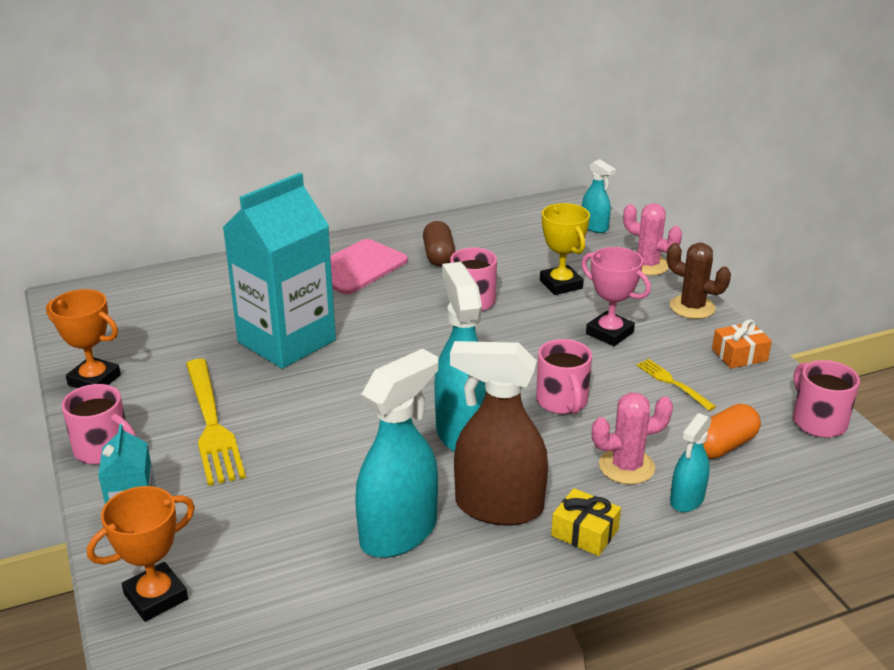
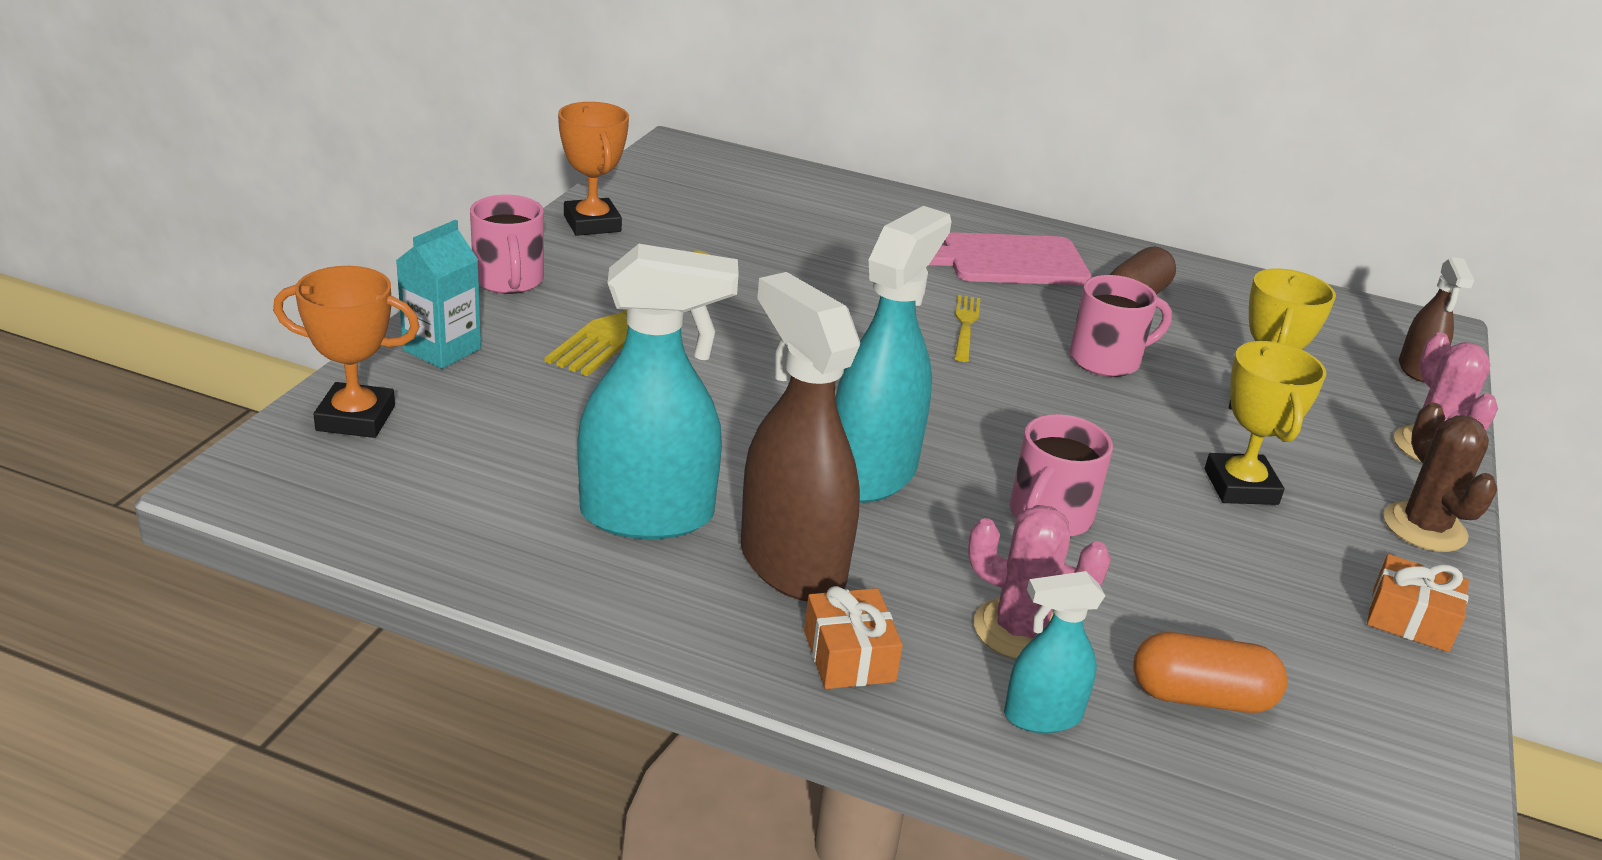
camera: 40 degrees right, 0 degrees up
turquoise carton [222,173,336,369] -> none
yellow gift [551,488,621,556] -> orange gift [804,586,903,689]
pink trophy [581,247,651,346] -> yellow trophy [1205,341,1326,505]
turquoise spray bottle [582,159,616,233] -> brown spray bottle [1399,257,1474,383]
yellow fork [636,359,716,411] -> yellow fork moved to [954,295,981,362]
pink mug [793,360,860,438] -> none

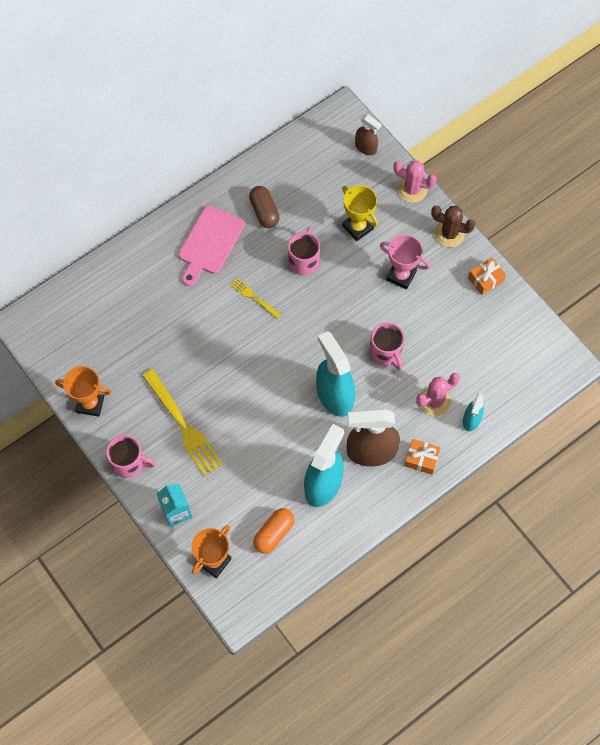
camera: 55 degrees left, 35 degrees up
orange capsule [1133,632,1288,713] -> orange capsule moved to [253,508,294,554]
yellow trophy [1205,341,1326,505] -> pink trophy [380,235,430,290]

